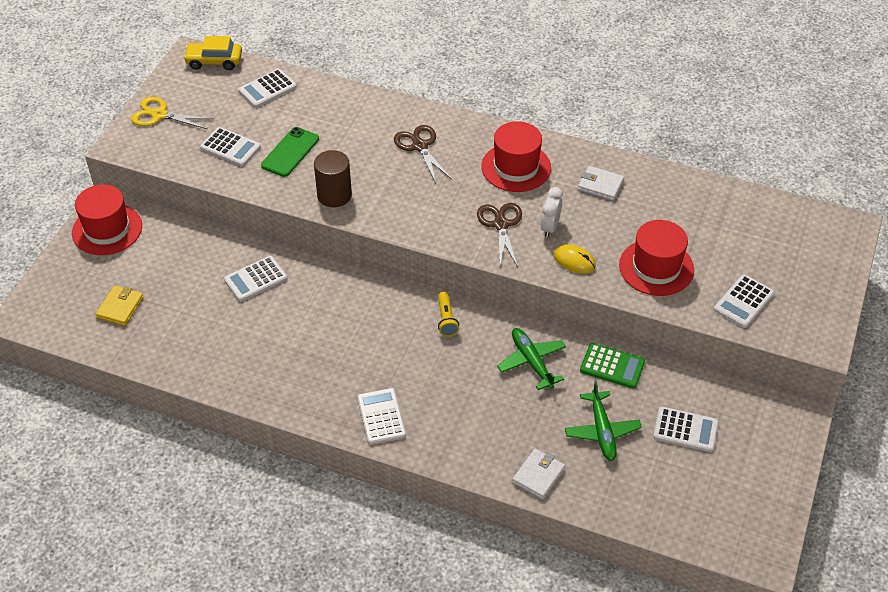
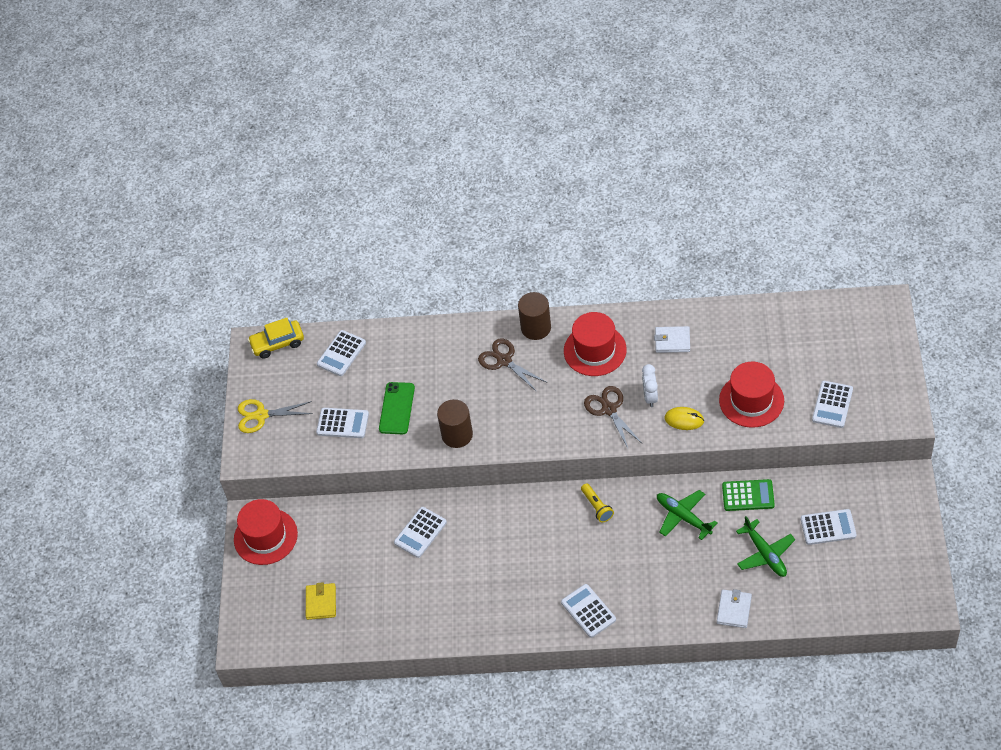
camera: 15 degrees left, 5 degrees up
none -> brown cylinder [518,292,551,340]

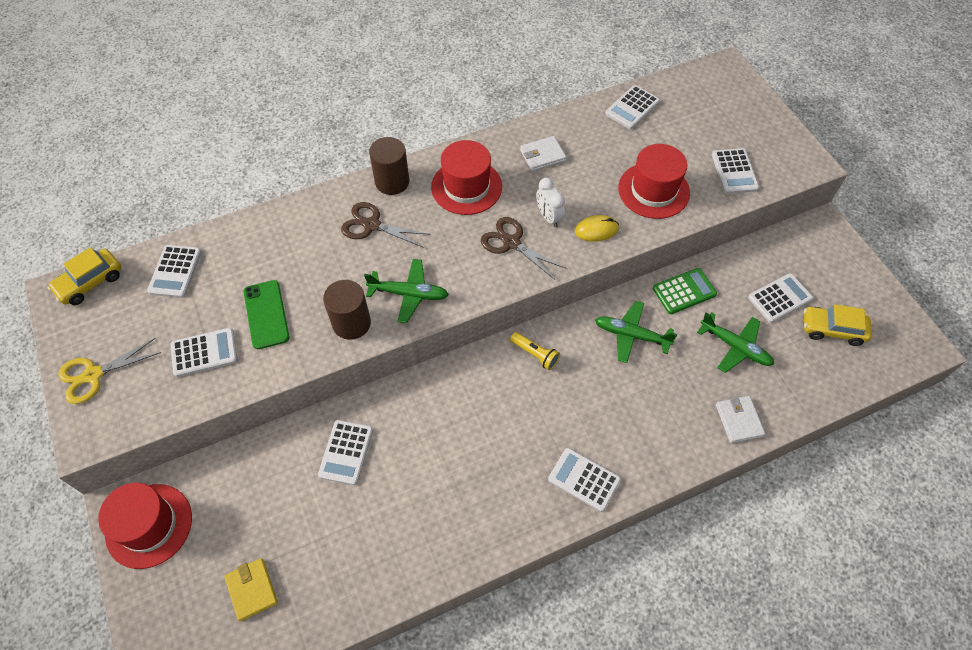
camera: 30 degrees left, 5 degrees up
none -> green plane [364,259,449,323]
none -> white calculator [605,85,660,129]
none -> yellow car [804,304,872,346]

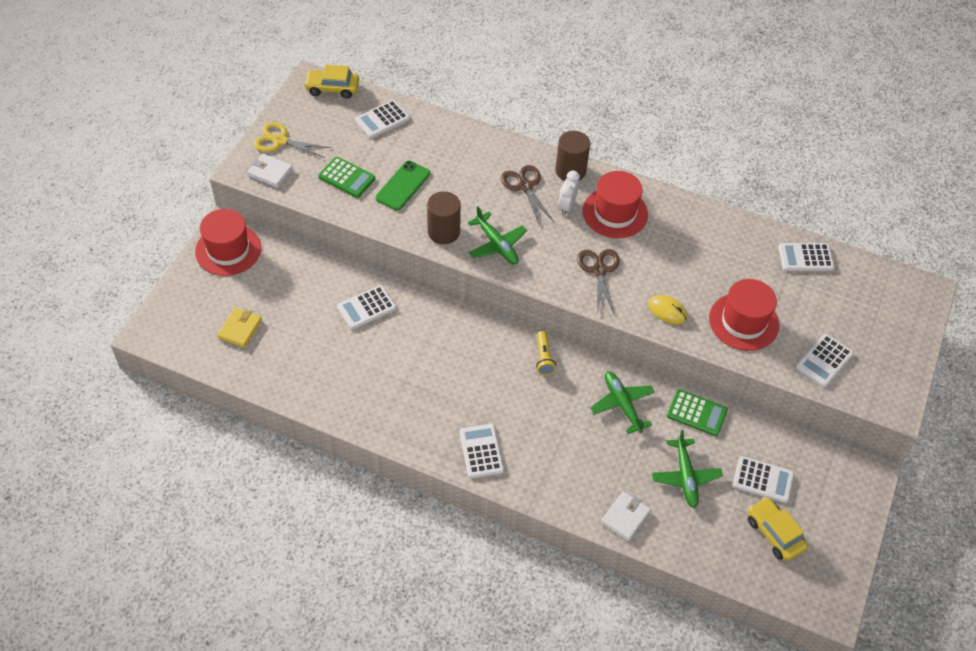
camera: 45 degrees right, 5 degrees down
white calculator [171,328,238,377] -> green calculator [318,157,375,198]
white wallet [520,136,567,171] -> white wallet moved to [247,154,293,188]
white clock [536,178,565,227] -> white clock moved to [558,171,580,216]

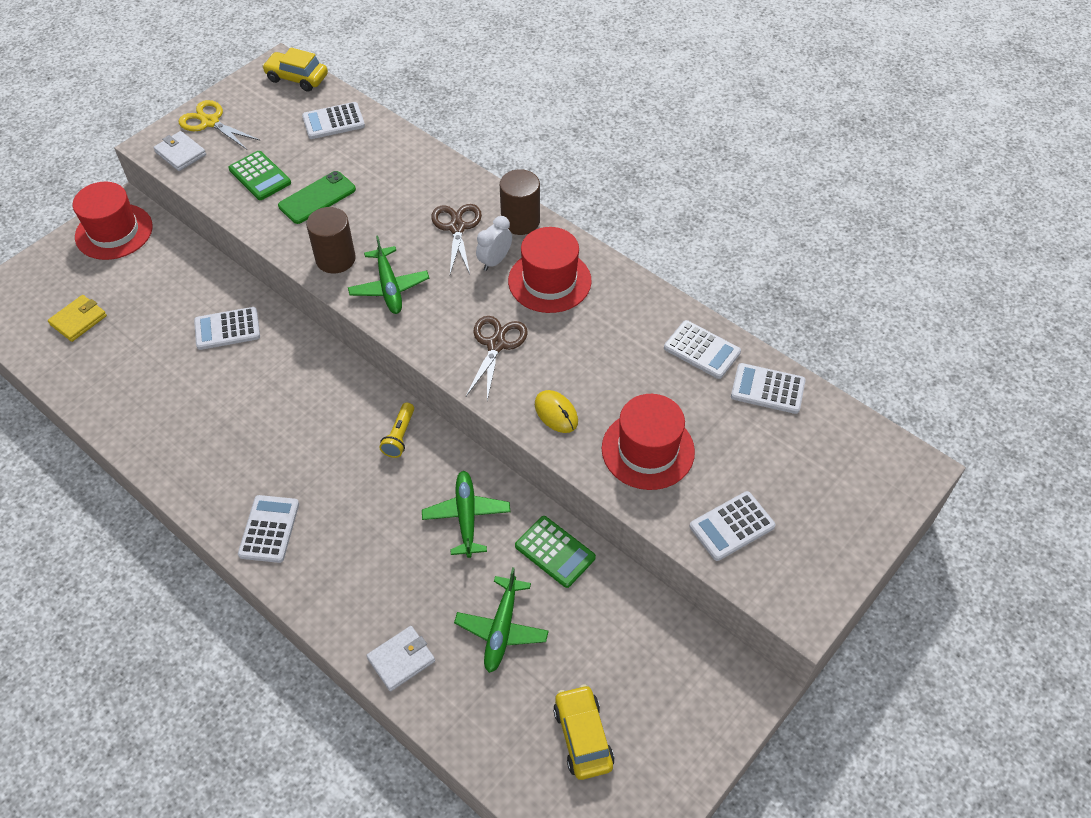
camera: 20 degrees right, 0 degrees up
white calculator [733,456,794,503] -> white calculator moved to [664,320,741,379]

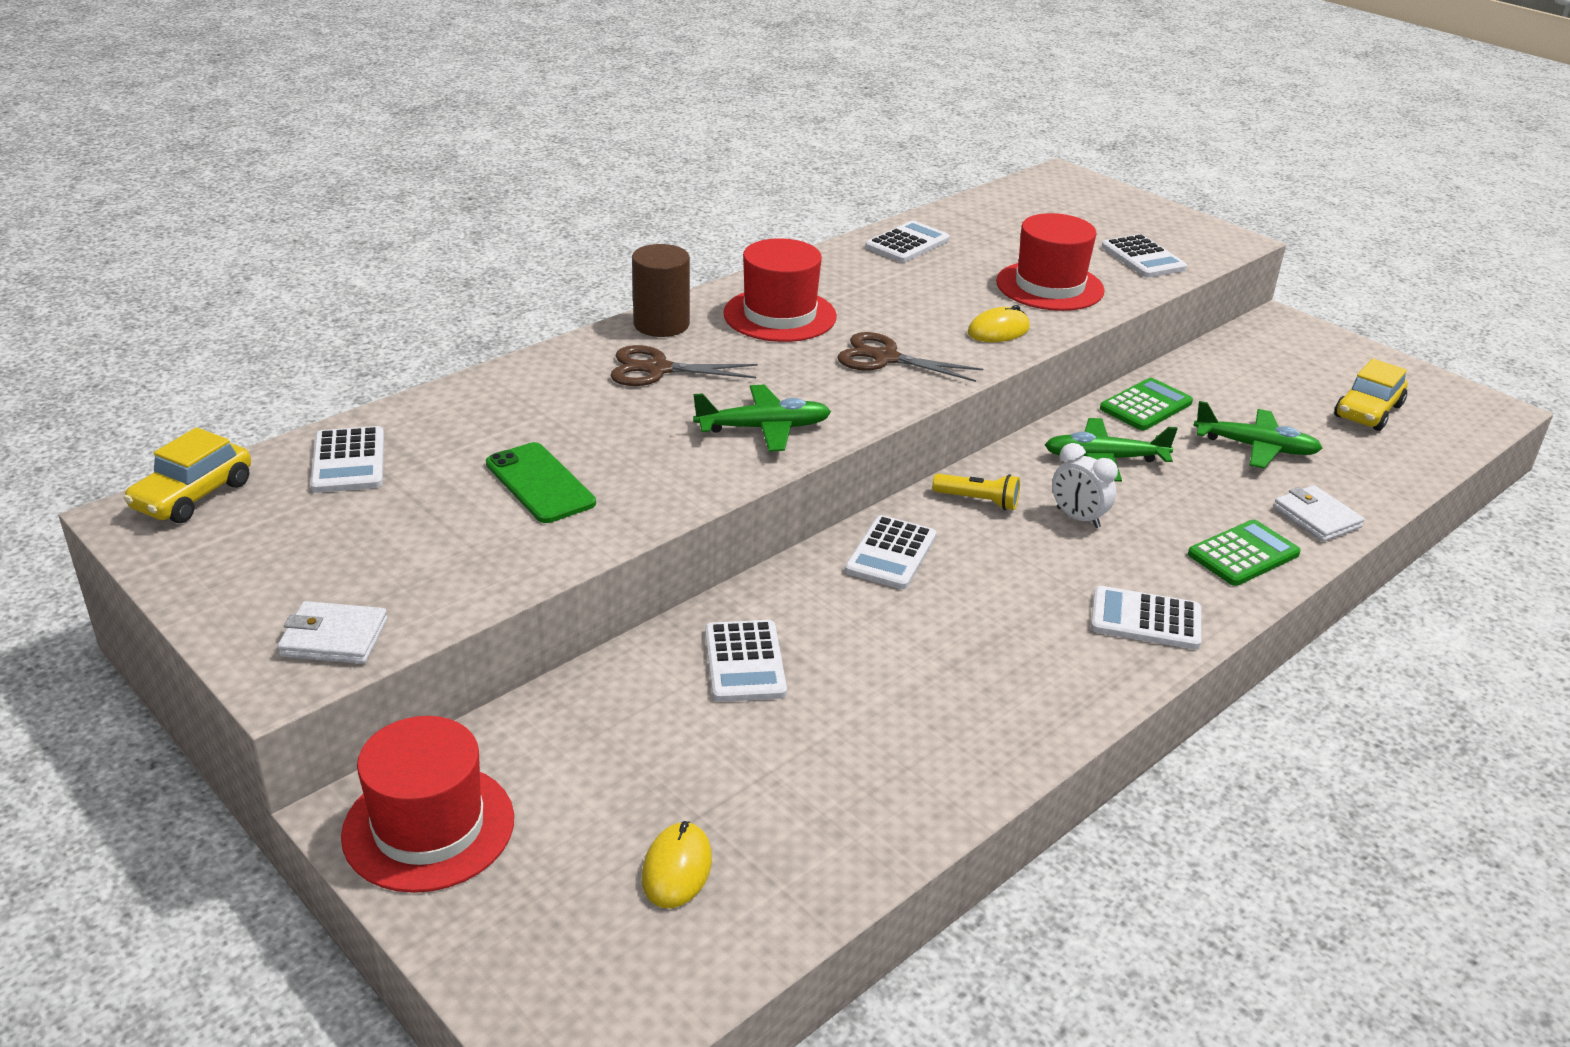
camera: 85 degrees left, 20 degrees down
yellow wallet [48,295,107,342] -> yellow mouse [642,821,712,908]
white wallet [153,131,206,171] -> white wallet turned 45 degrees clockwise [277,601,388,664]
yellow scissors [179,100,261,150] -> none
green calculator [229,151,291,200] -> green calculator moved to [1188,519,1301,586]
brown cylinder [306,207,356,273] -> none
white clock [476,216,512,271] -> white clock moved to [1052,443,1118,528]
yellow car [553,684,615,780] -> yellow car turned 45 degrees counterclockwise [1334,358,1407,431]
white calculator [731,363,806,414] -> white calculator moved to [845,515,936,589]

